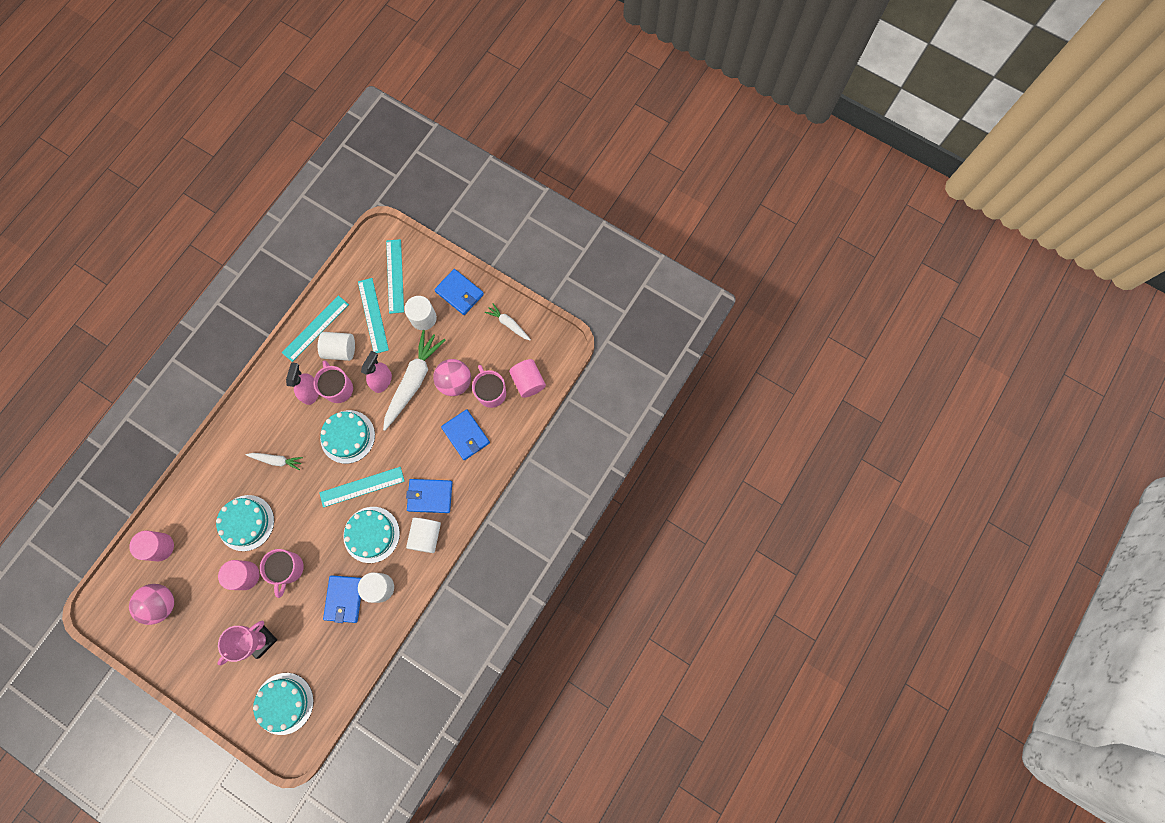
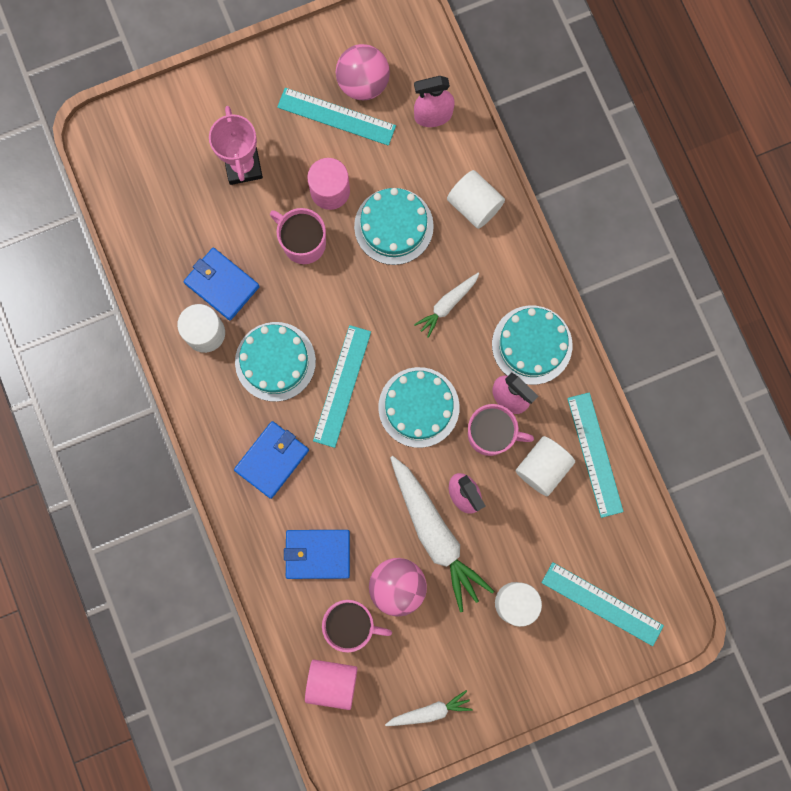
camera: 125 degrees right, 5 degrees up
pink cylinder [129,530,174,561] -> pink spray bottle [414,76,455,127]
turquoise cake [253,673,314,735] -> turquoise cake moved to [492,306,572,385]
turquoise ruler [358,278,389,353] -> turquoise ruler moved to [277,88,396,146]
white cylinder [406,518,441,553] -> white cylinder moved to [447,170,505,229]
blue wallet [434,269,484,315] -> none

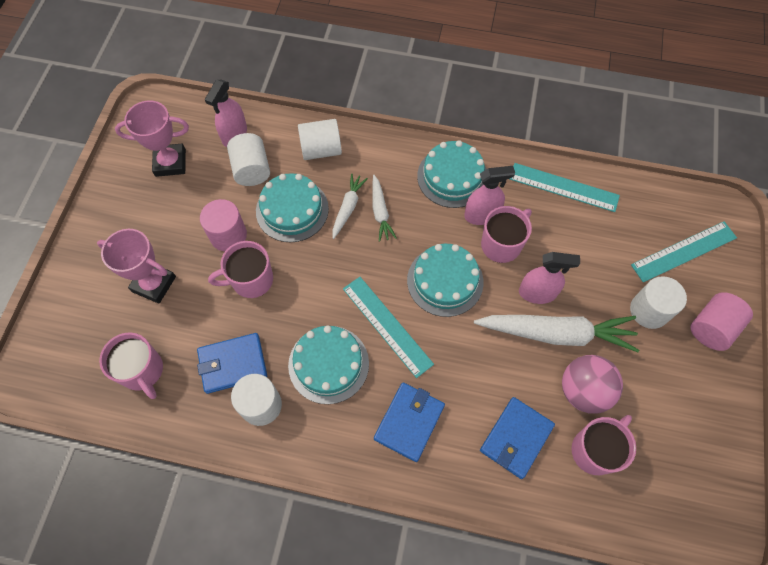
camera: 55 degrees left, 15 degrees down
blue wallet [234,421,309,499] -> blue wallet turned 45 degrees clockwise [374,383,445,462]
turquoise ruler [277,88,396,146] -> none
pink cylinder [305,660,358,710] -> pink cylinder moved to [690,292,753,351]
pink ball [336,44,390,100] -> pink trophy [115,101,189,177]
white carrot [385,690,473,726] -> white carrot moved to [332,173,368,239]
white cylinder [515,436,575,496] -> white cylinder moved to [227,133,270,186]
none -> pink mug [99,332,163,399]

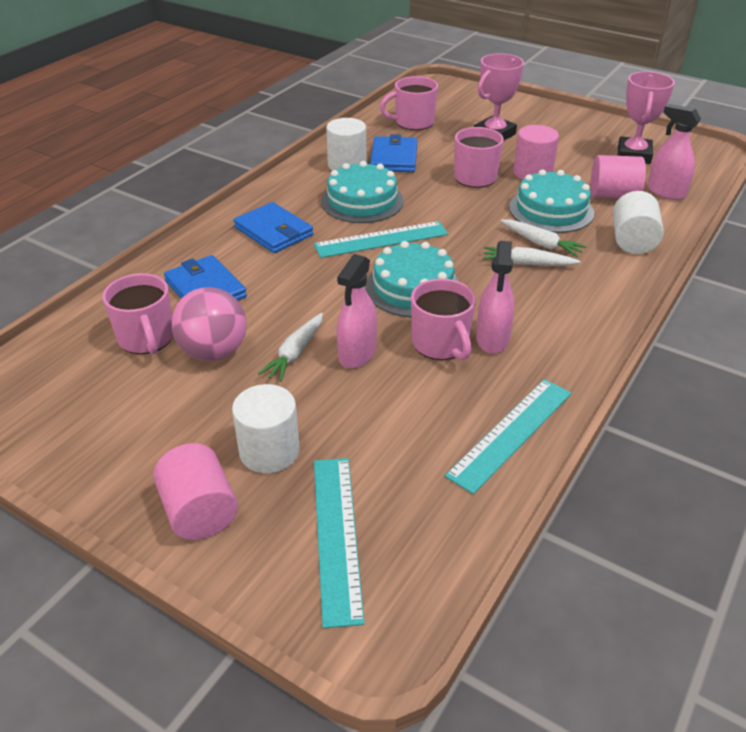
camera: 110 degrees right, 25 degrees down
white cylinder [227,133,270,186] -> pink cylinder [591,155,646,199]
turquoise cake [417,140,486,208] -> none
white carrot [474,315,639,352] -> white carrot [258,313,323,382], size x0.52

